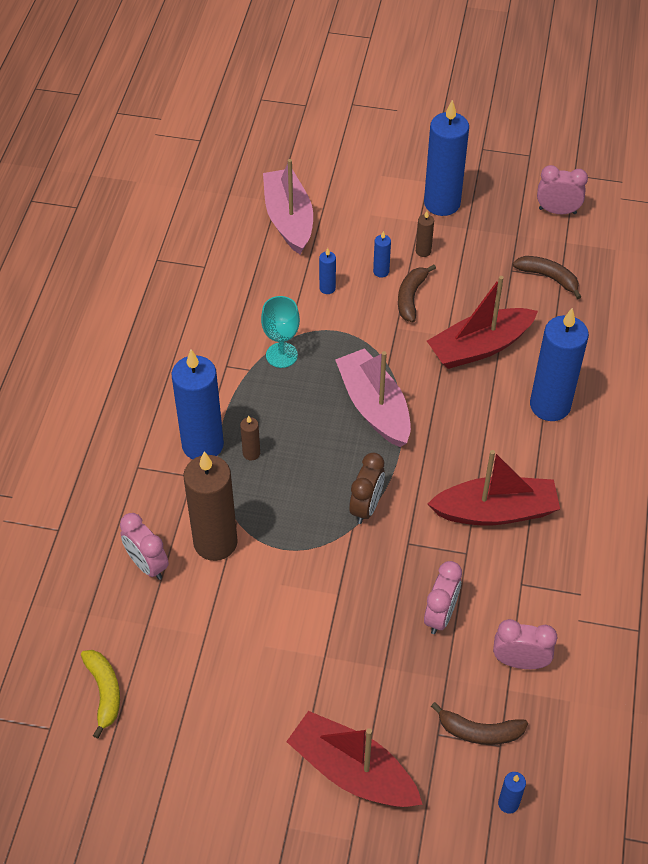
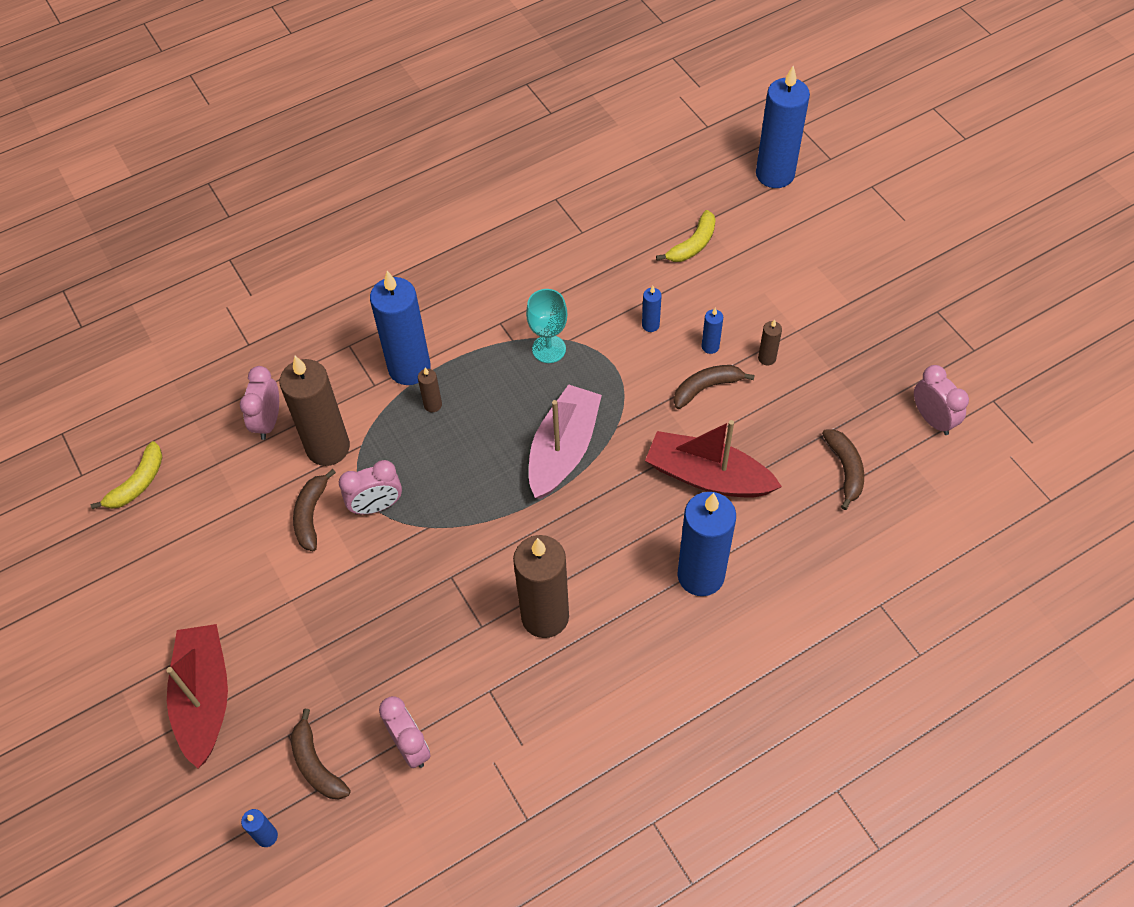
camera: 50 degrees right, 5 degrees up
pink boat [263,159,313,255] -> yellow banana [656,210,716,262]
brown clock [349,452,385,524] -> none
blue candle [424,100,469,216] -> blue candle moved to [756,66,810,188]
pink clock [424,561,462,634] -> pink clock moved to [339,460,402,515]
red boat [428,450,560,526] -> brown candle [513,535,569,638]
none -> brown banana [293,469,336,551]

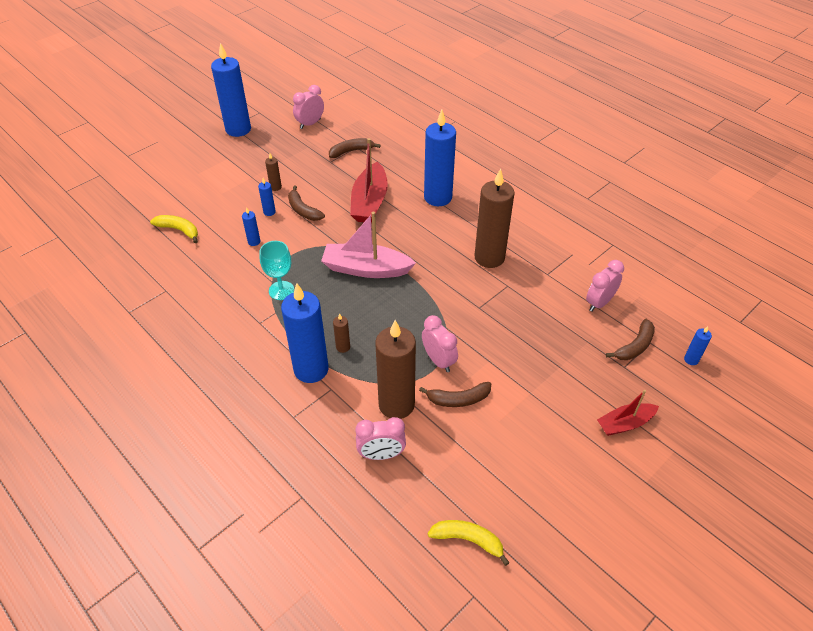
camera: 105 degrees left, 10 degrees down
red boat [167,624,228,768] -> red boat [597,390,659,436], size x0.60
blue candle [756,66,810,188] -> blue candle moved to [211,43,251,137]

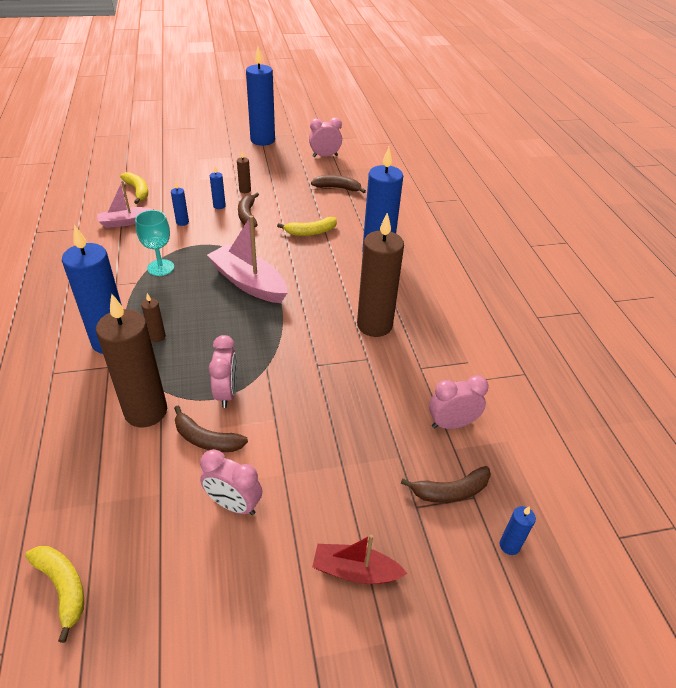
camera: 30 degrees right, 5 degrees down
red boat [350,138,388,223] -> yellow banana [277,217,337,236]
pink clock [355,417,406,460] -> pink clock moved to [200,449,262,515]
none -> pink boat [97,181,154,228]

